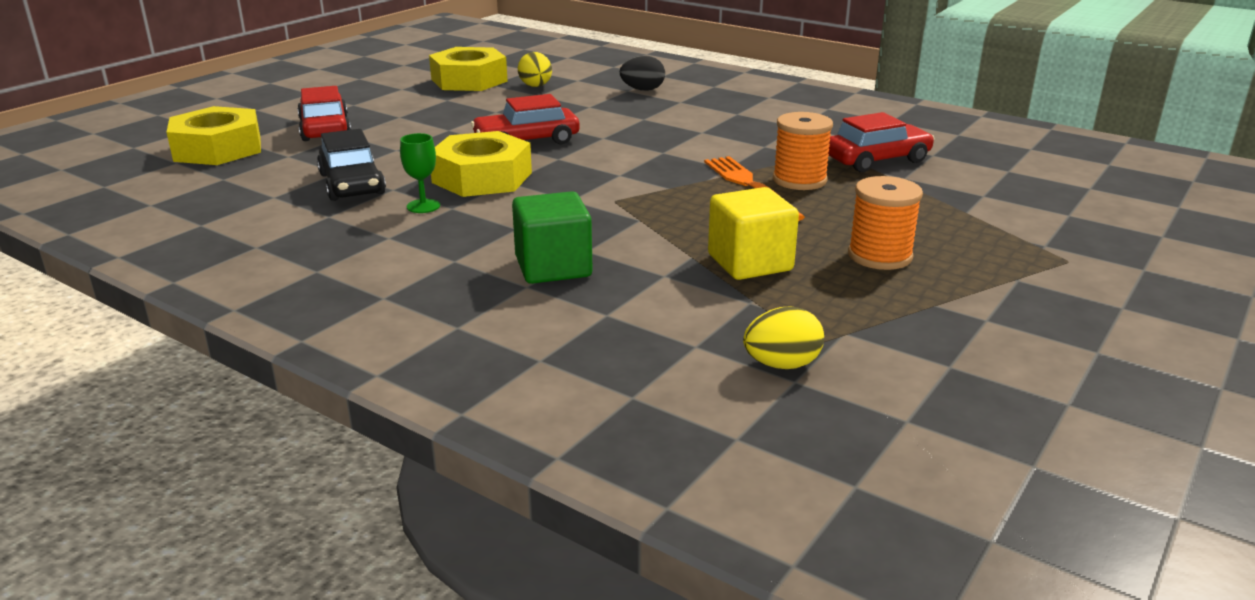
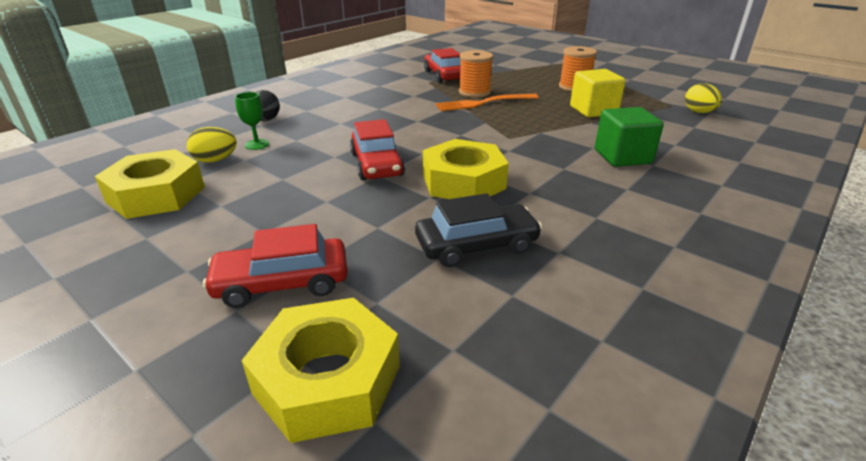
camera: 85 degrees left, 5 degrees up
green goblet [400,133,440,213] -> green goblet moved to [235,92,269,150]

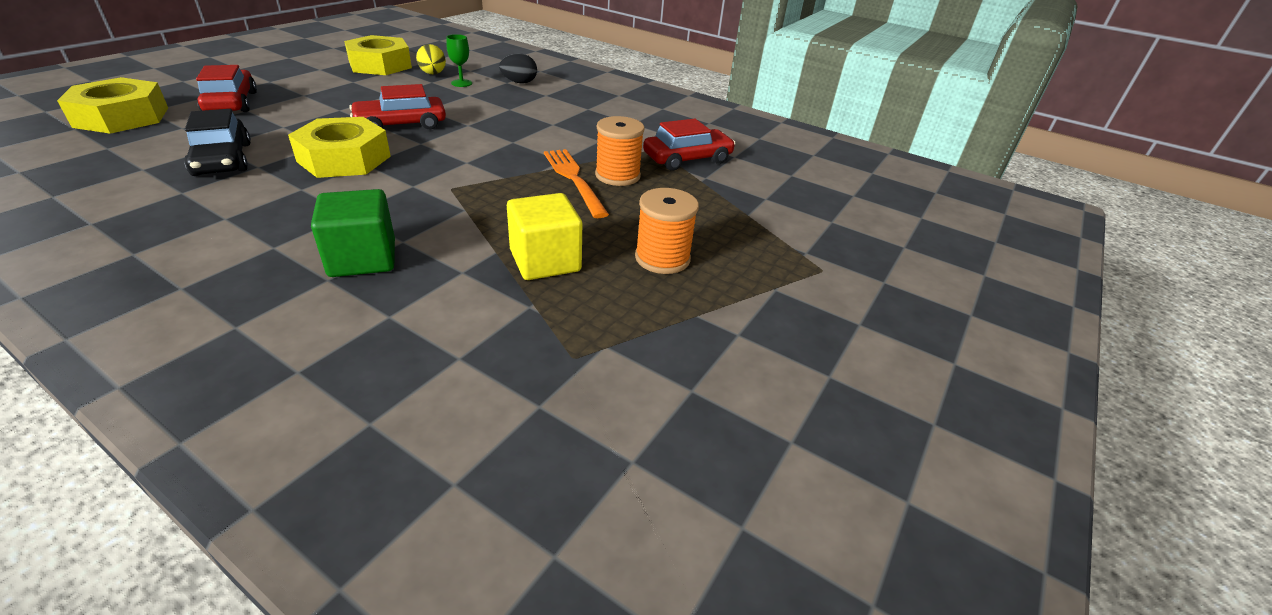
camera: 80 degrees right, 5 degrees up
yellow egg [685,83,722,113] -> none

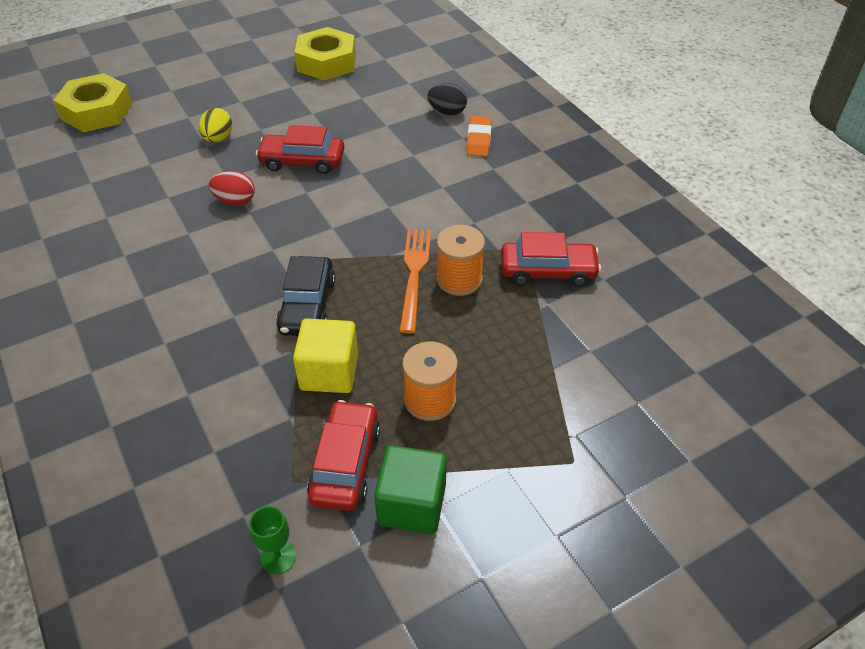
camera: 30 degrees right, 10 degrees up
black car [184,109,251,176] -> black car moved to [276,256,335,336]
red car [196,65,257,112] -> red car moved to [307,400,380,511]
yellow nut [288,117,391,178] -> red egg [209,171,255,206]
green cube [311,189,395,277] -> green cube moved to [374,445,447,534]
yellow egg [416,44,446,75] -> yellow egg moved to [199,108,232,143]
green goblet [446,34,472,87] -> green goblet moved to [249,506,296,574]
none -> orange eraser [467,116,491,157]

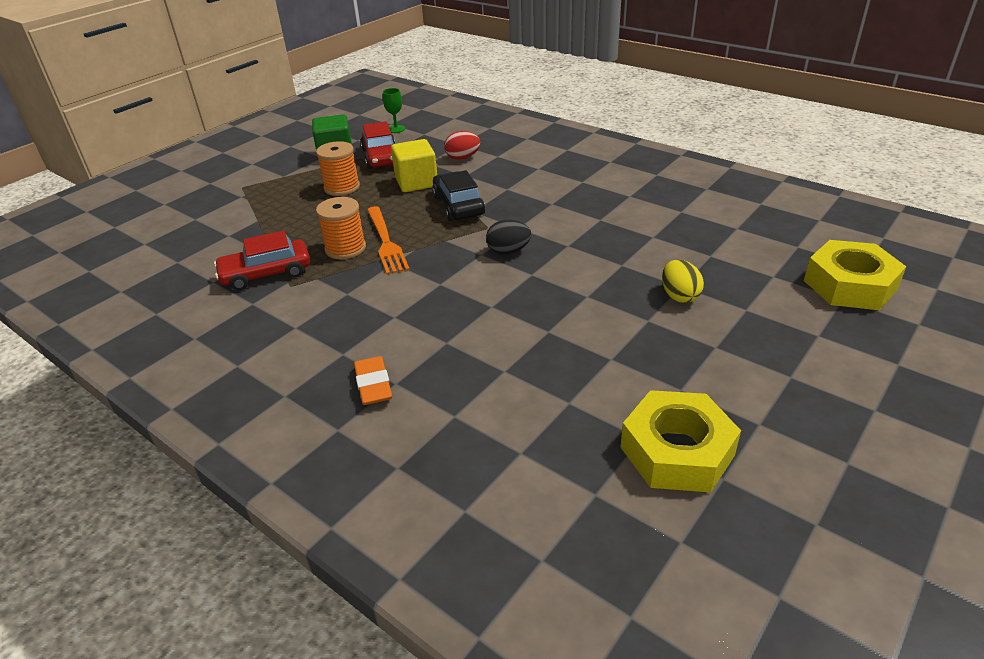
camera: 160 degrees right, 10 degrees down
red egg [209,171,255,206] -> red egg moved to [444,131,480,160]
red car [256,125,345,174] -> none
black egg [427,83,467,115] -> black egg moved to [486,220,531,254]

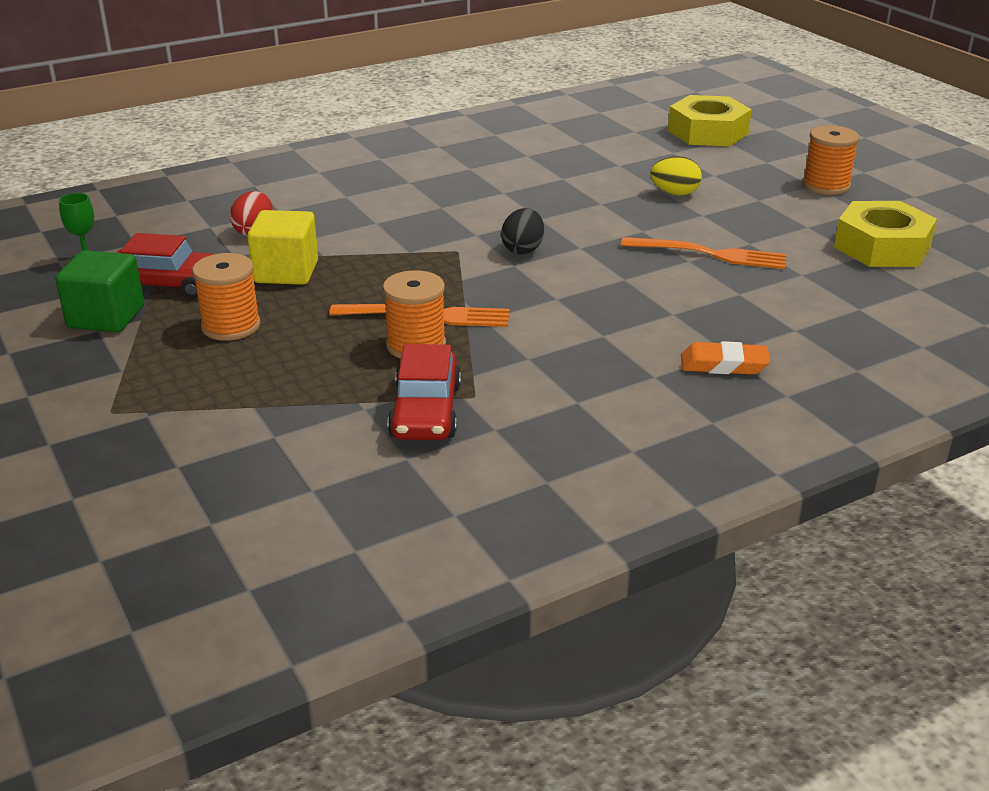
camera: 70 degrees left, 5 degrees down
black car [432,170,485,221] -> none
none -> orange fork [621,237,786,269]
none -> orange spool [802,125,859,195]

